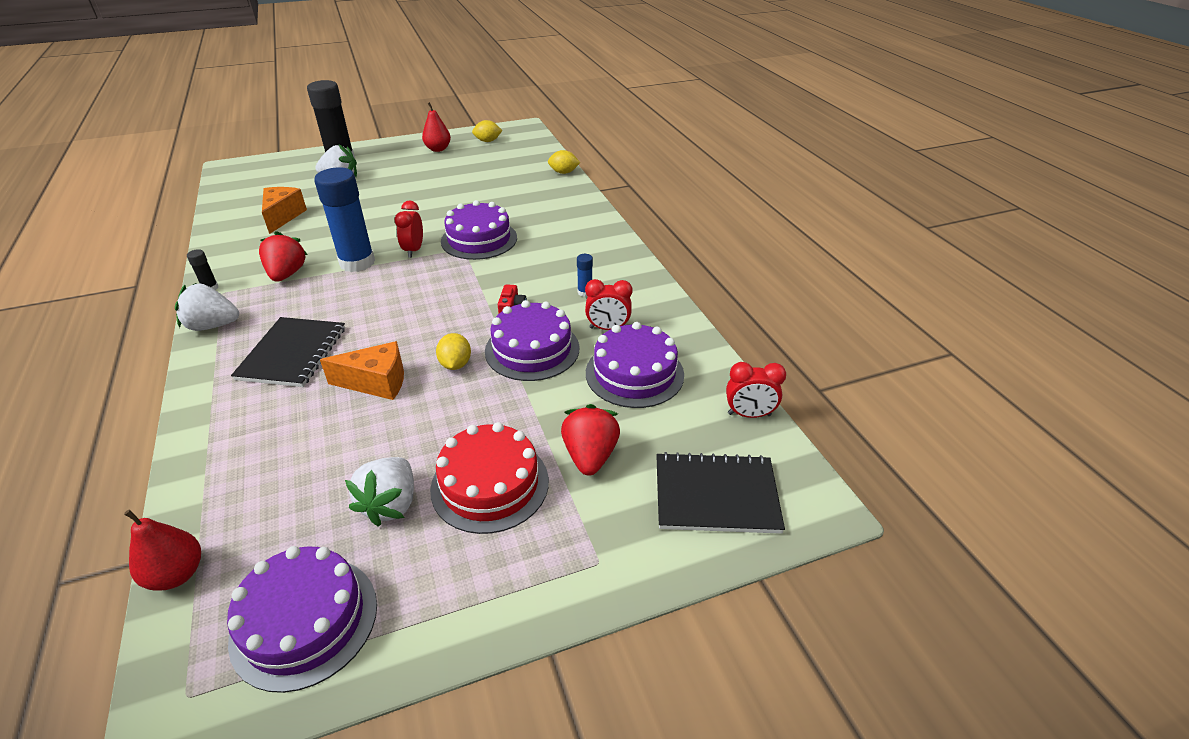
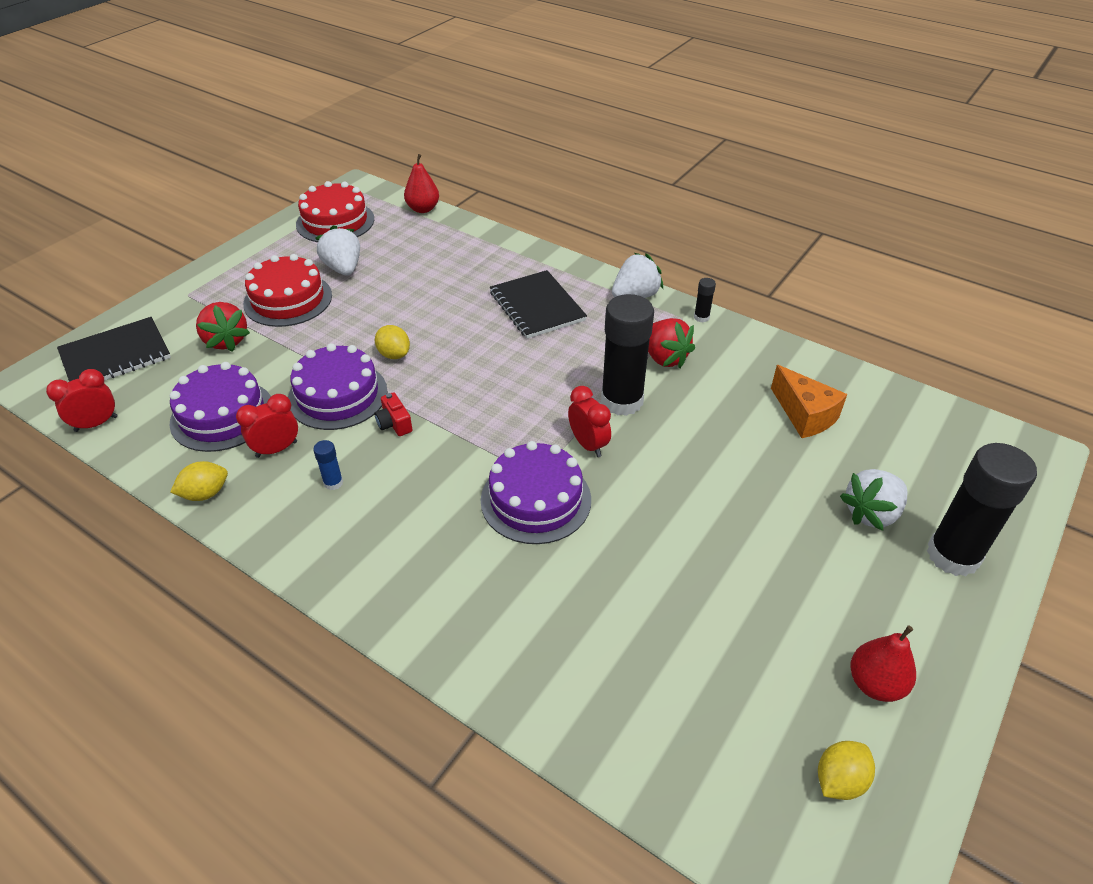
camera: 145 degrees right, 5 degrees up
purple cake [227,546,377,693] -> red cake [296,181,374,242]
blue glue stick [314,167,375,272] -> black glue stick [601,294,654,416]
orange cheese [320,341,404,400] -> none
yellow lemon [548,150,580,174] -> yellow lemon moved to [170,461,228,501]

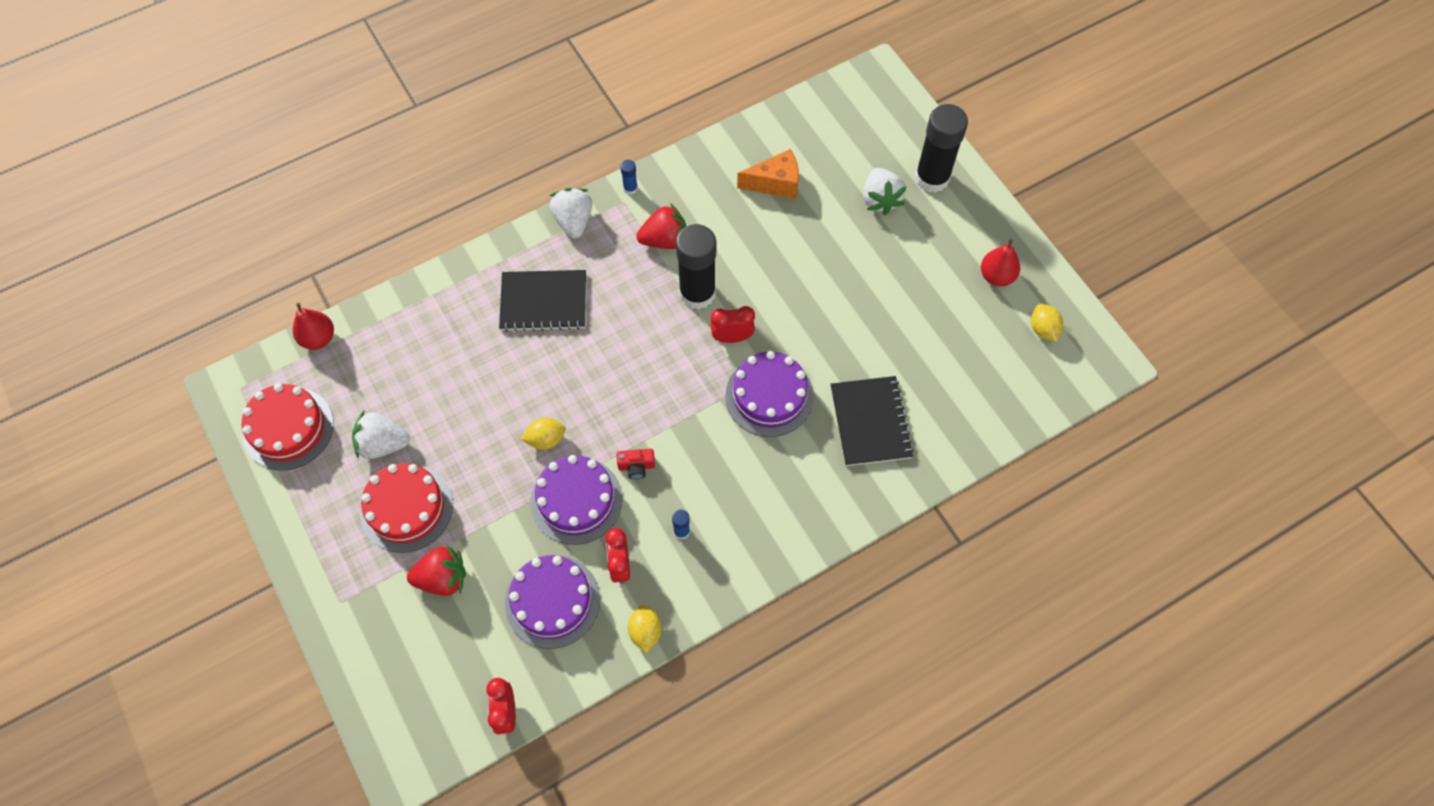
camera: 65 degrees left, 20 degrees up
black notebook [57,317,171,382] -> black notebook moved to [830,376,914,466]
black glue stick [694,278,716,323] -> blue glue stick [620,160,638,195]

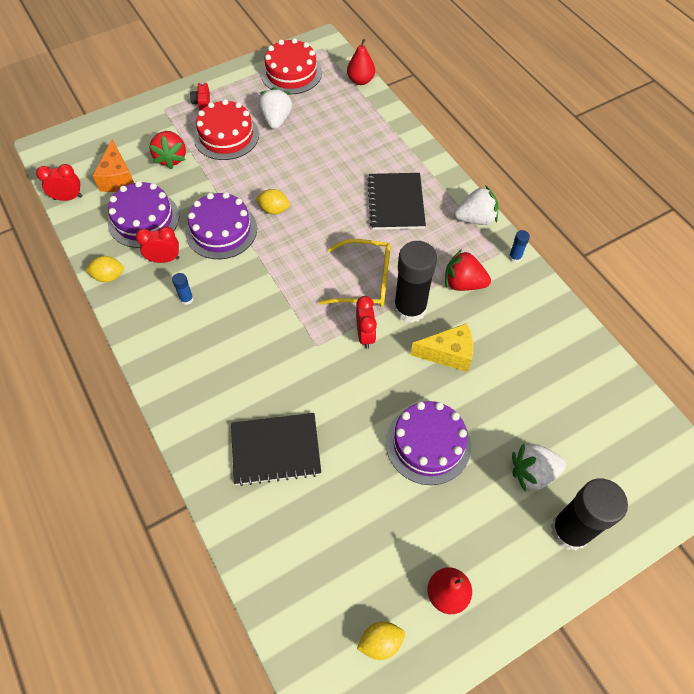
camera: 90 degrees right, 5 degrees down
yellow lemon [521,418,566,450] -> yellow lemon turned 60 degrees counterclockwise [256,189,290,214]
red camera [617,449,655,479] -> red camera moved to [190,82,210,110]
red strawberry [636,203,686,249] -> red strawberry turned 120 degrees clockwise [445,249,491,291]
purple cake [725,351,814,437] -> purple cake moved to [386,401,471,485]
orange cheese [737,149,799,199] -> orange cheese moved to [93,139,134,192]
none -> yellow glasses [319,239,391,307]
none -> yellow cheese [411,323,473,372]

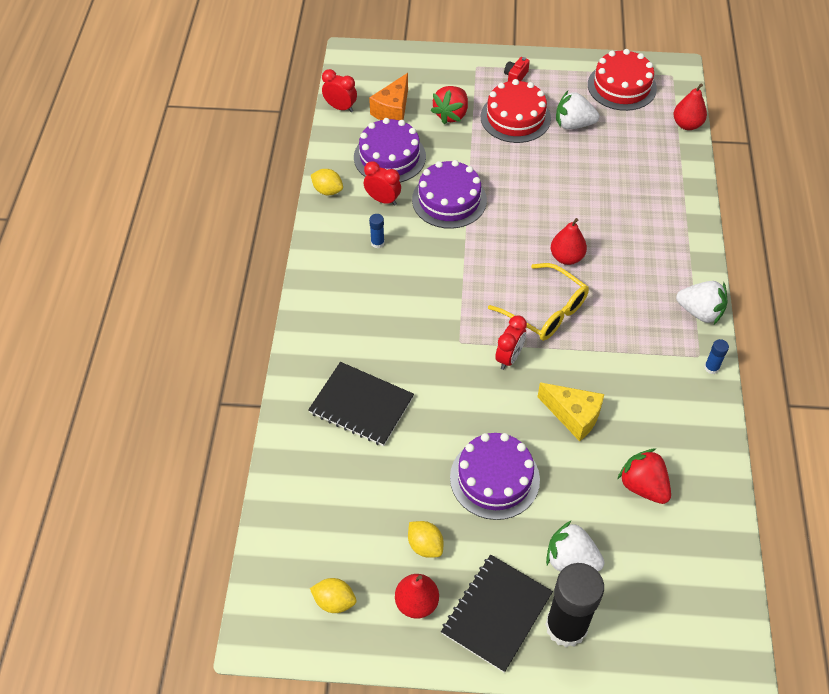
camera: 35 degrees right, 5 degrees down
yellow lemon [256,189,290,214] -> yellow lemon moved to [408,521,444,558]
white strawberry [259,87,292,129] -> white strawberry turned 120 degrees counterclockwise [556,91,599,129]
black notebook [367,173,426,230] -> black notebook moved to [441,555,553,673]
black glue stick [394,241,437,323] -> none
red strawberry [445,249,491,291] -> red strawberry moved to [618,449,671,504]
none -> red pear [551,218,587,265]

